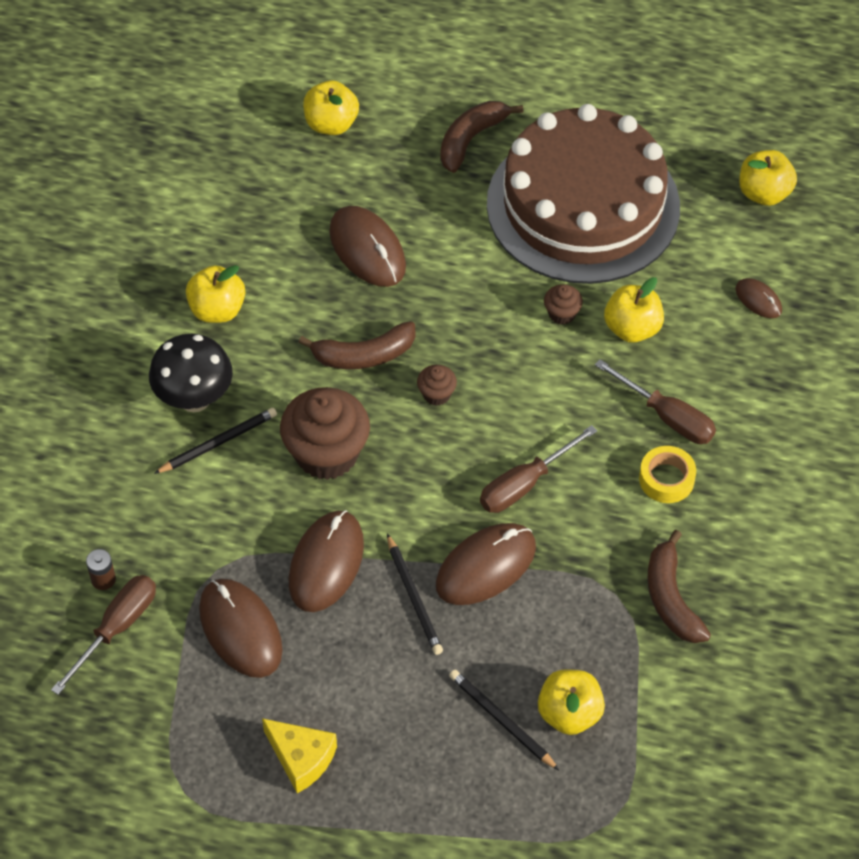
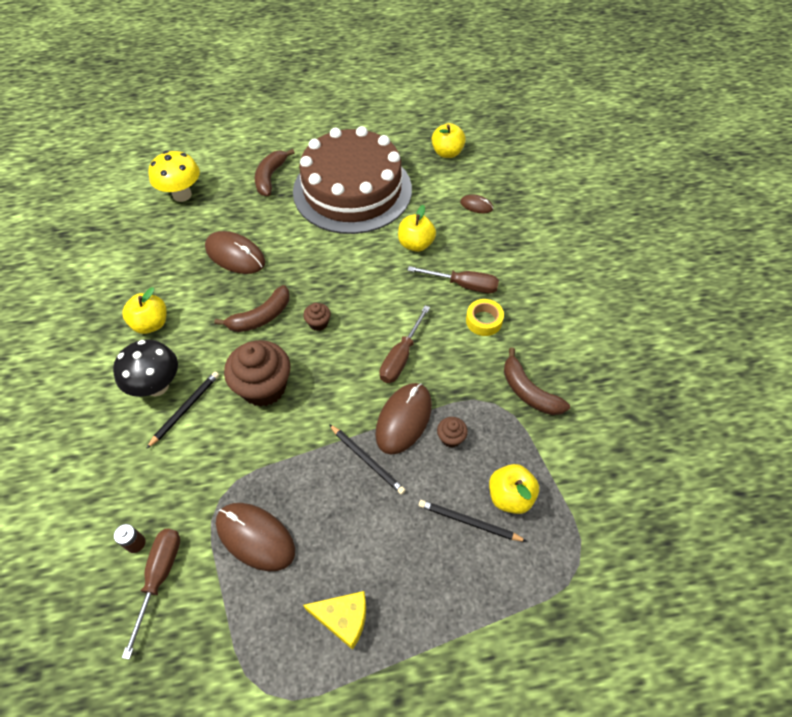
camera: 25 degrees left, 0 degrees up
brown mouse [289,510,364,612] -> none
yellow apple [303,80,359,135] -> yellow mushroom [148,151,200,202]
brown cupcake [544,284,583,325] -> brown cupcake moved to [437,417,468,448]

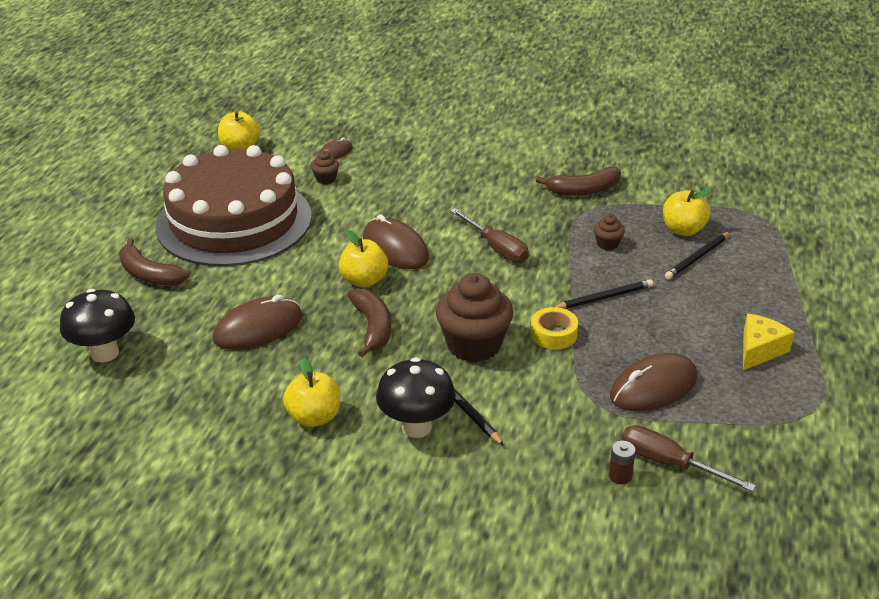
camera: 65 degrees left, 20 degrees down
yellow mushroom [148,151,200,202] -> black mushroom [60,289,135,362]
brown cupcake [303,303,331,331] -> brown cupcake moved to [311,151,339,184]
brown mouse [375,383,432,455] -> brown mouse moved to [363,214,429,269]
yellow apple [398,205,436,252] -> yellow apple moved to [339,230,388,288]
brown screwdriver [408,266,499,293] -> none
yellow tape [466,299,504,336] -> yellow tape moved to [531,307,578,350]

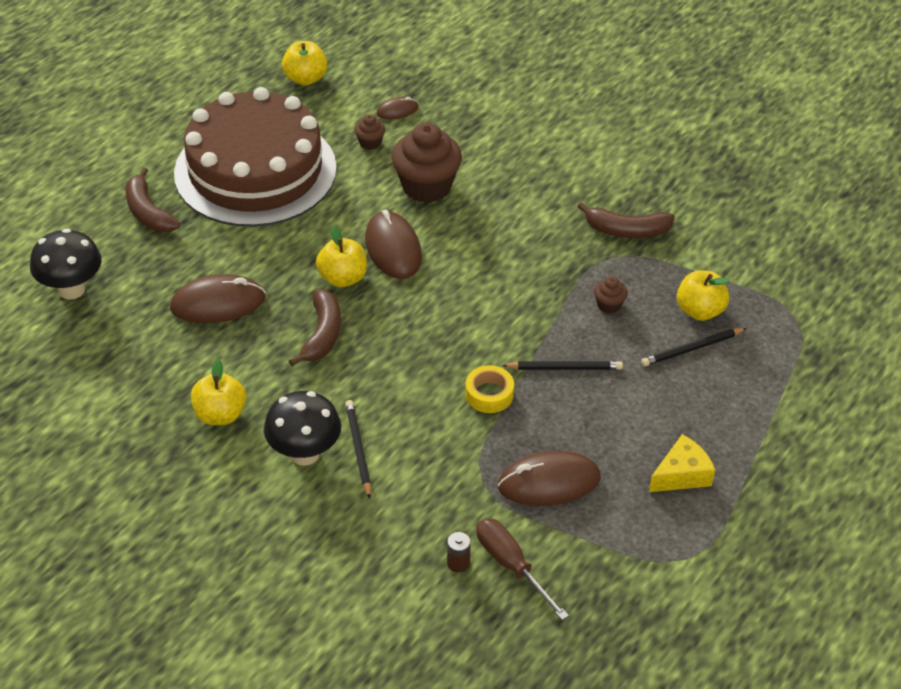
camera: 20 degrees right, 10 degrees up
brown cupcake [436,273,513,362] -> brown cupcake moved to [392,122,462,203]
brown screwdriver [450,208,529,263] -> none

